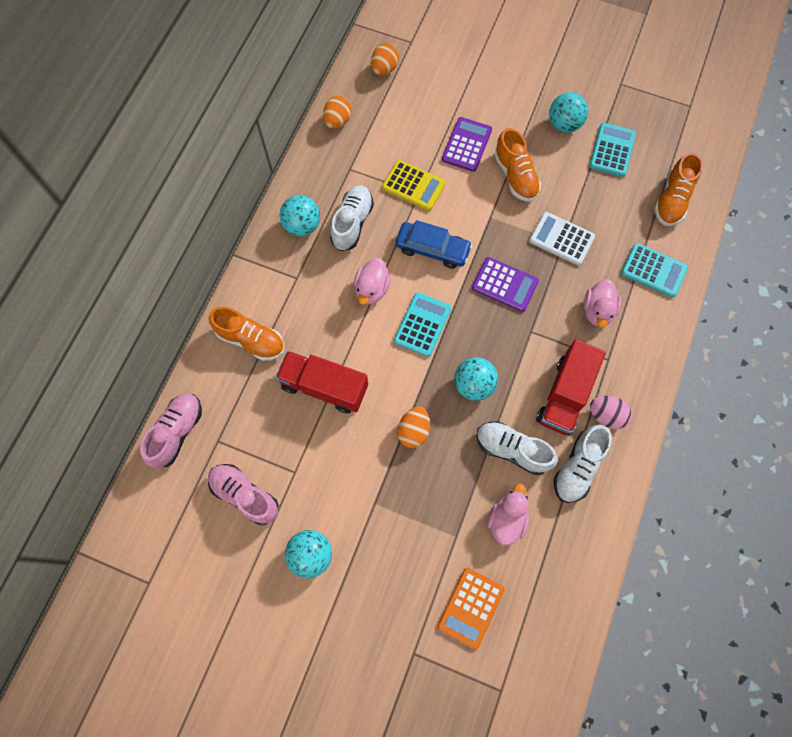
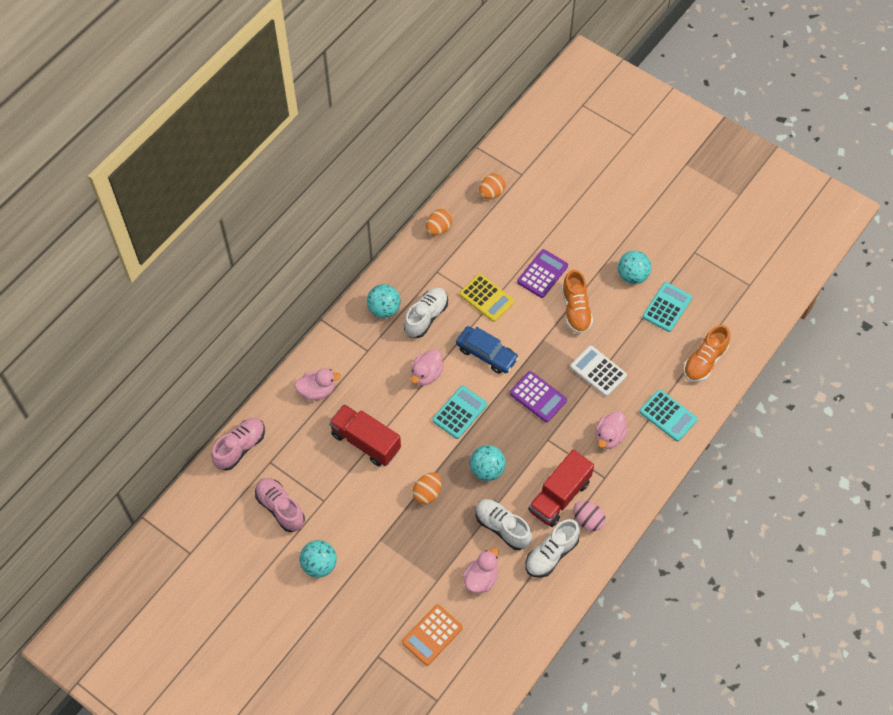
camera: 15 degrees right, 10 degrees down
orange shoe [209,306,285,361] -> pink duck [295,368,341,401]

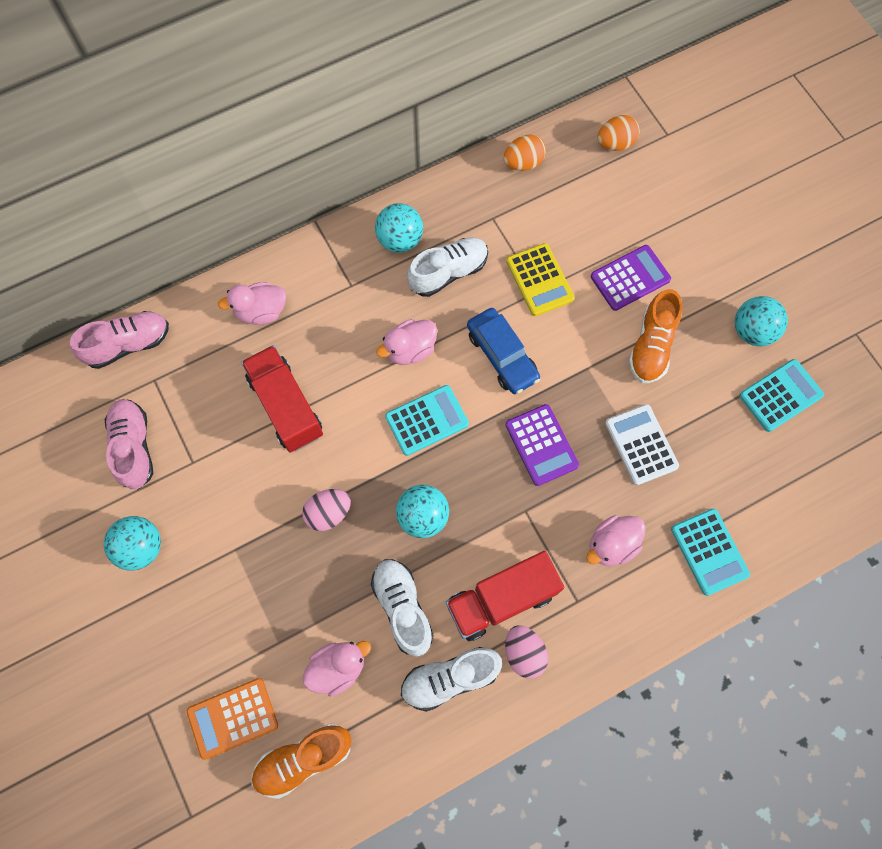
camera: 25 degrees right, 10 degrees up
pink duck [295,368,341,401] -> pink duck turned 150 degrees clockwise [218,282,286,325]
orange egg [412,472,441,505] -> pink egg [302,489,351,531]
orange shoe [683,325,730,382] -> orange shoe moved to [252,723,352,799]

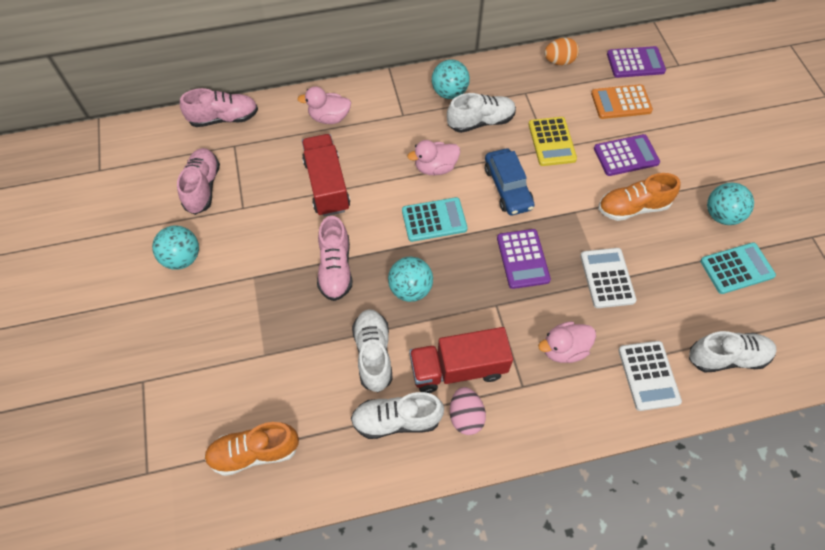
camera: 15 degrees right, 10 degrees down
orange calculator [186,678,278,760] -> orange calculator moved to [591,84,653,119]
pink egg [302,489,351,531] -> pink shoe [317,216,352,301]
pink duck [303,641,371,697] -> none
orange egg [598,115,640,151] -> purple calculator [607,46,666,78]
orange shoe [629,289,682,383] -> orange shoe turned 45 degrees clockwise [598,173,680,221]
turquoise calculator [671,508,750,596] -> white calculator [618,341,682,411]
none -> white shoe [689,331,777,373]

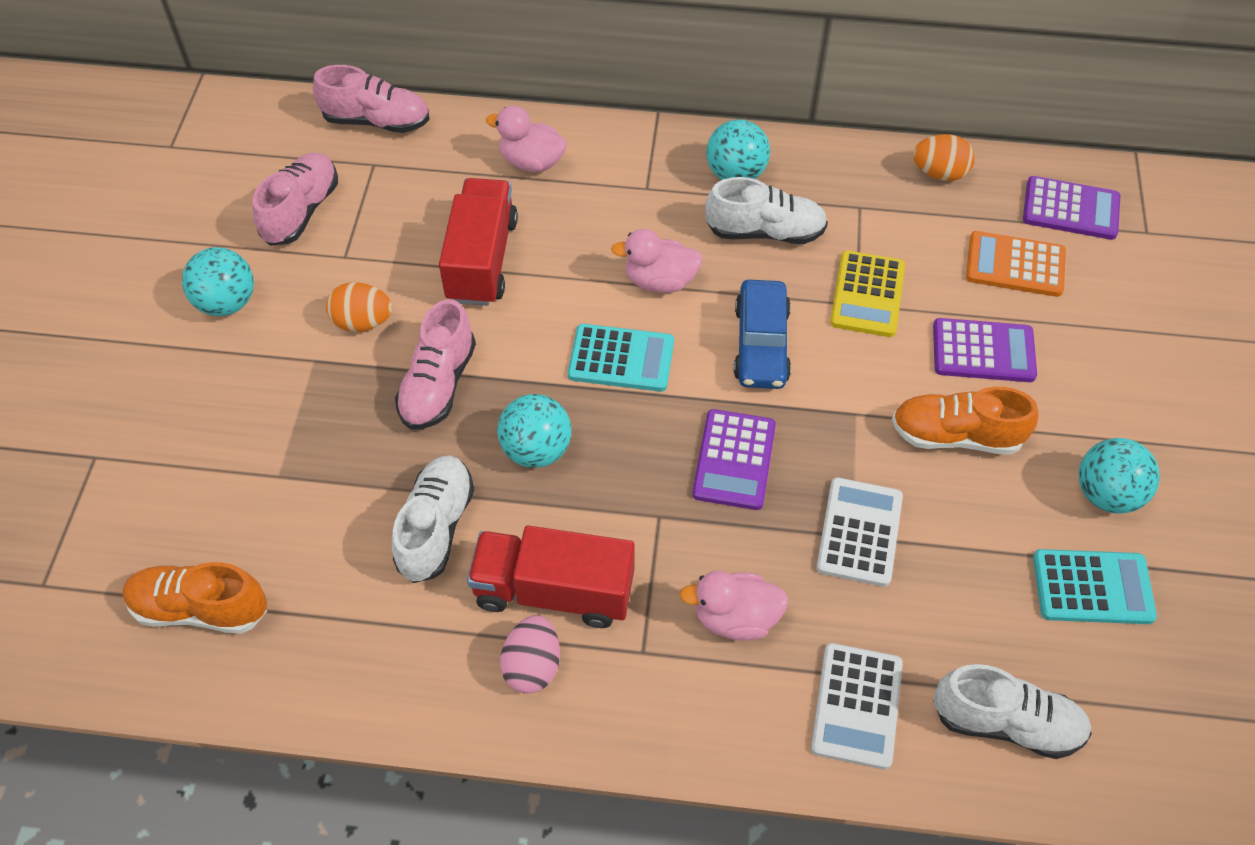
camera: 20 degrees right, 5 degrees down
white shoe [351,392,444,439] -> none
none -> orange egg [326,282,392,332]

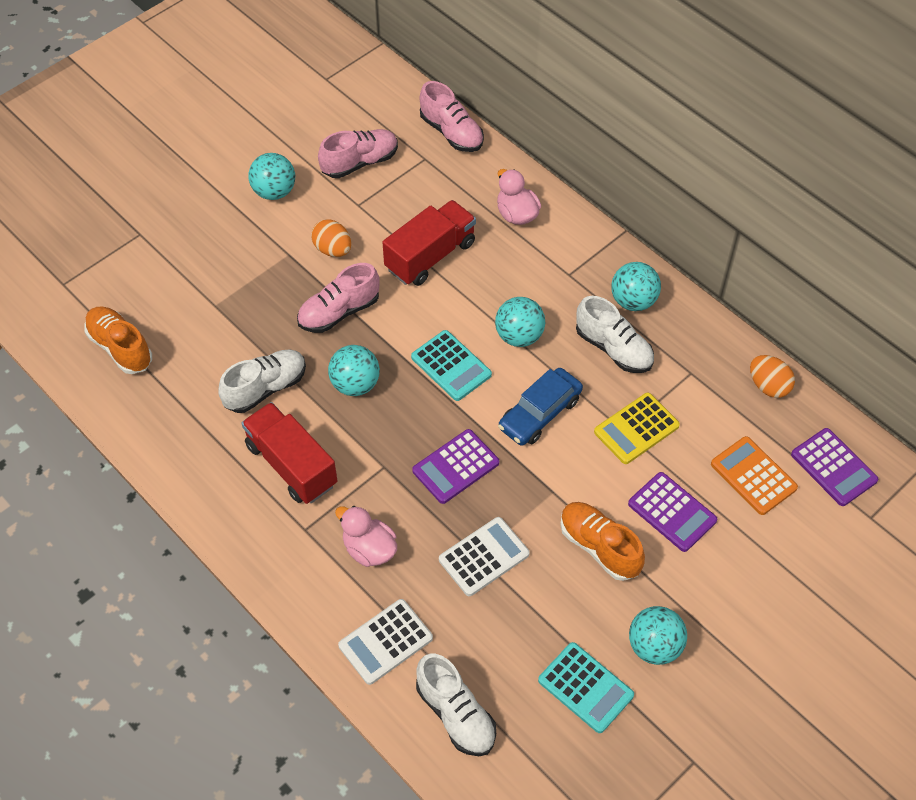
camera: 40 degrees right, 0 degrees up
pink egg [500,615,560,694] -> none
pink duck [611,229,703,293] -> turquoise ball [495,297,545,347]

